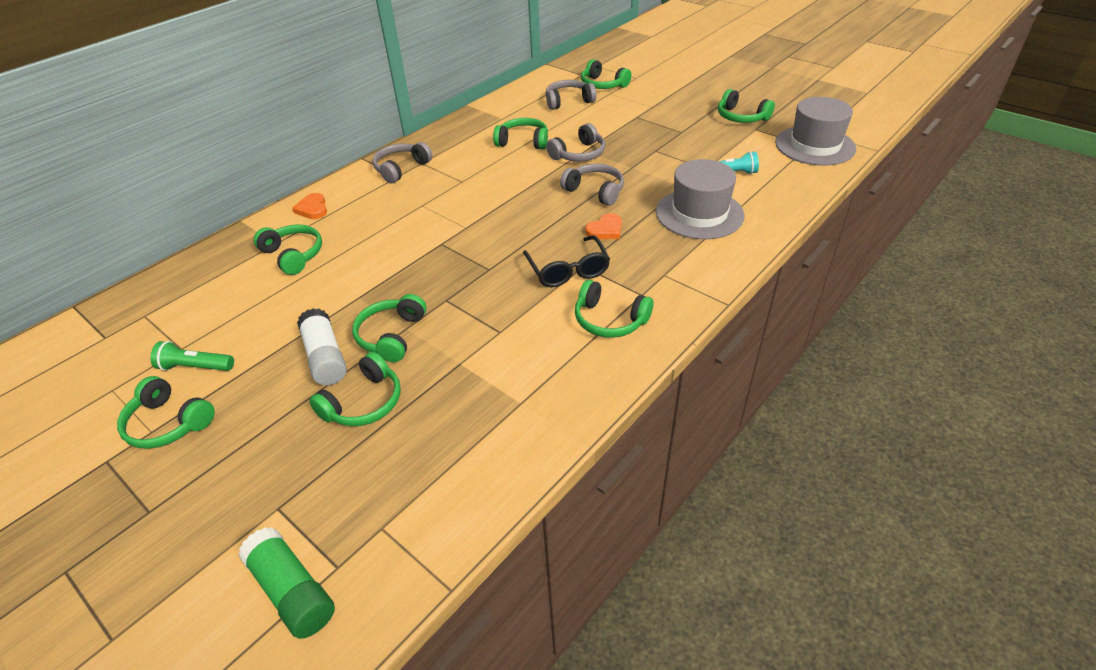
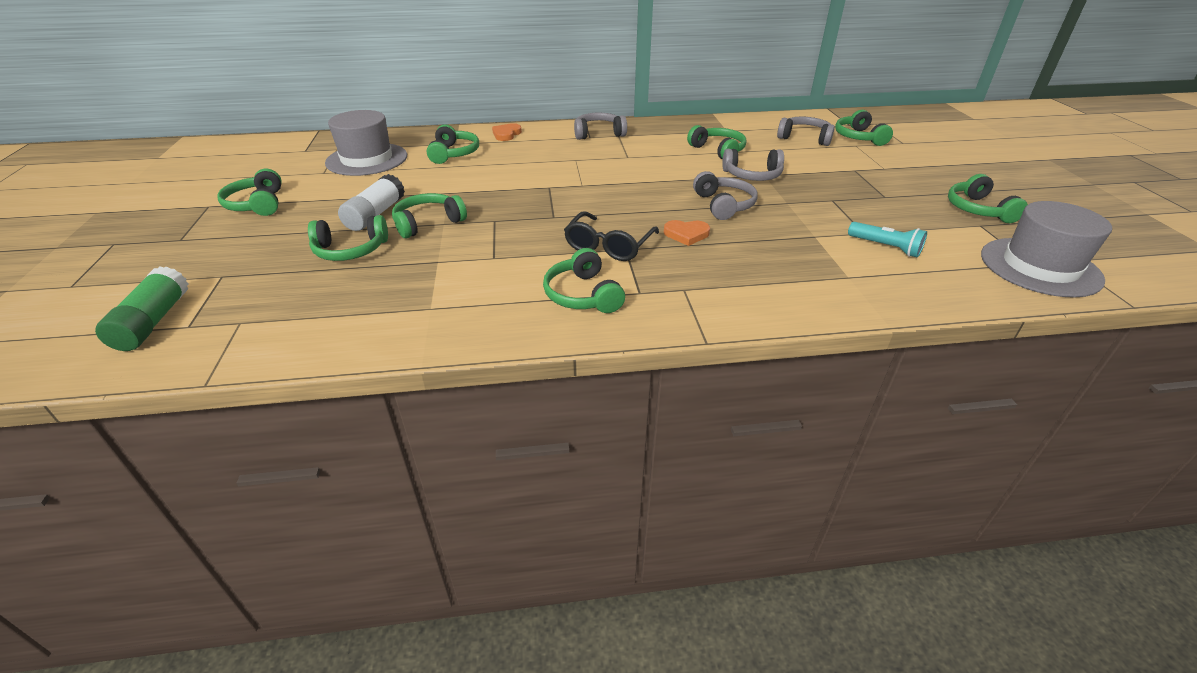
camera: 40 degrees right, 5 degrees down
green flashlight [150,341,234,371] -> none
grey hat [656,159,745,239] -> grey hat moved to [325,110,407,176]

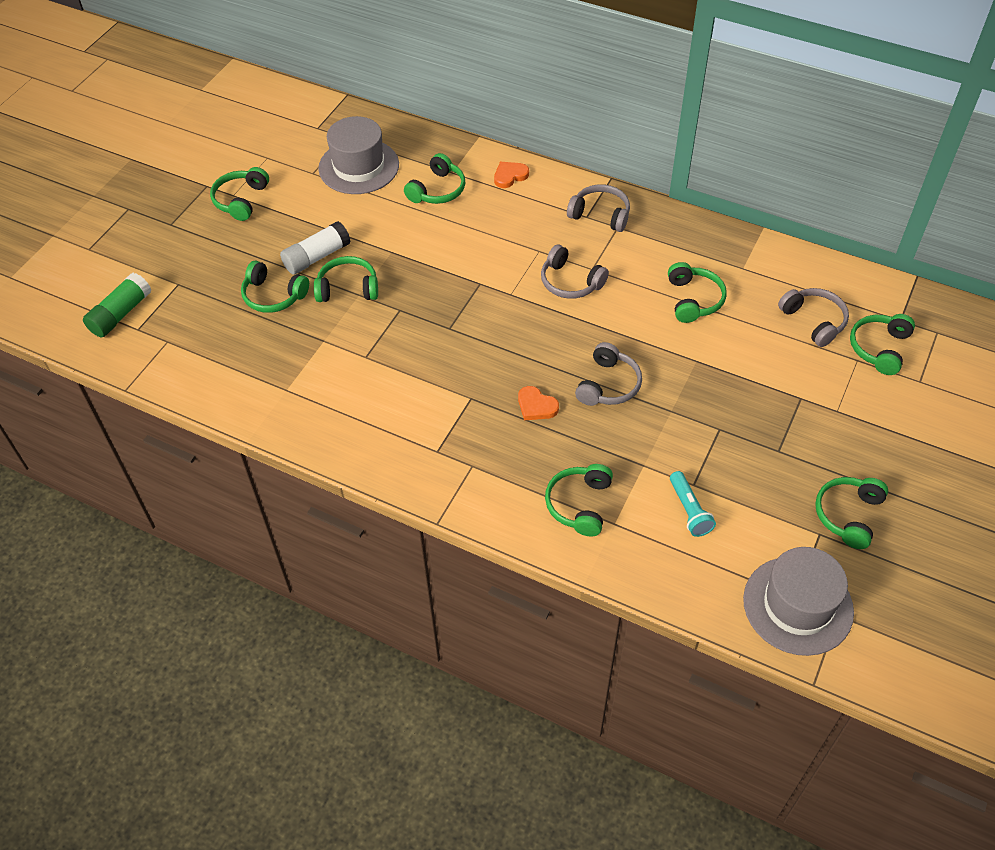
camera: 35 degrees right, 15 degrees up
green headphones [543,248,625,313] -> green headphones moved to [545,464,613,536]
black glasses [564,212,659,261] -> none
grey headphones [722,149,784,181] -> grey headphones moved to [541,245,609,299]

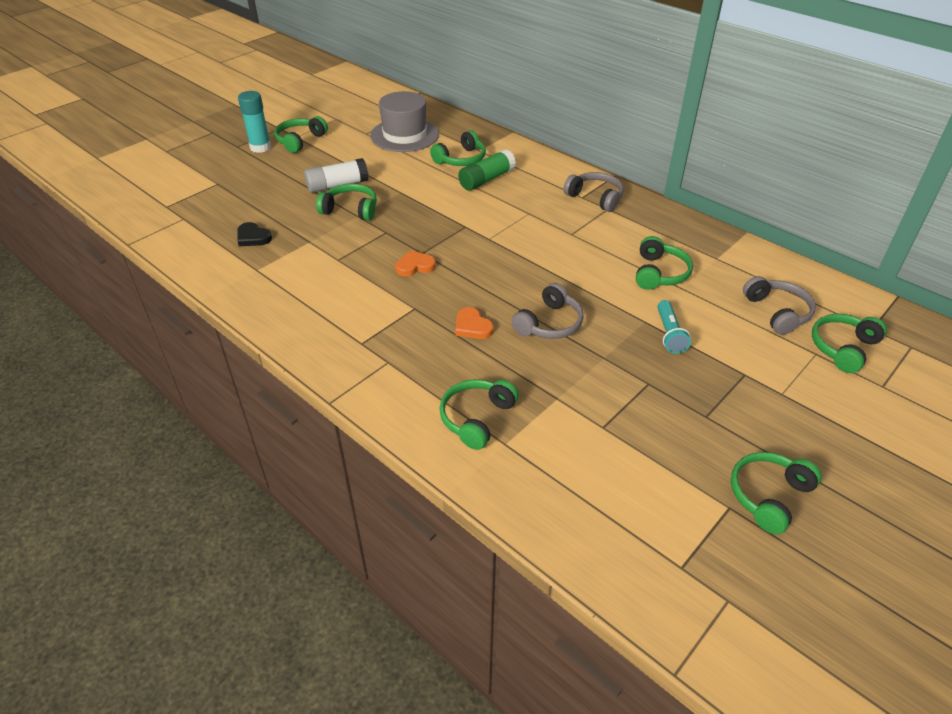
camera: 15 degrees right, 10 degrees down
green glue stick [83,273,151,337] -> green glue stick moved to [458,149,516,191]
green headphones [241,261,309,313] -> none
orange heart [494,162,529,188] -> orange heart moved to [395,250,436,276]
grey headphones [541,245,609,299] -> none
turquoise flashlight [670,471,716,537] -> turquoise flashlight moved to [657,300,691,354]
grey hat [743,547,854,656] -> none
none -> black heart [237,222,272,246]
none -> turquoise glue stick [238,91,271,153]

